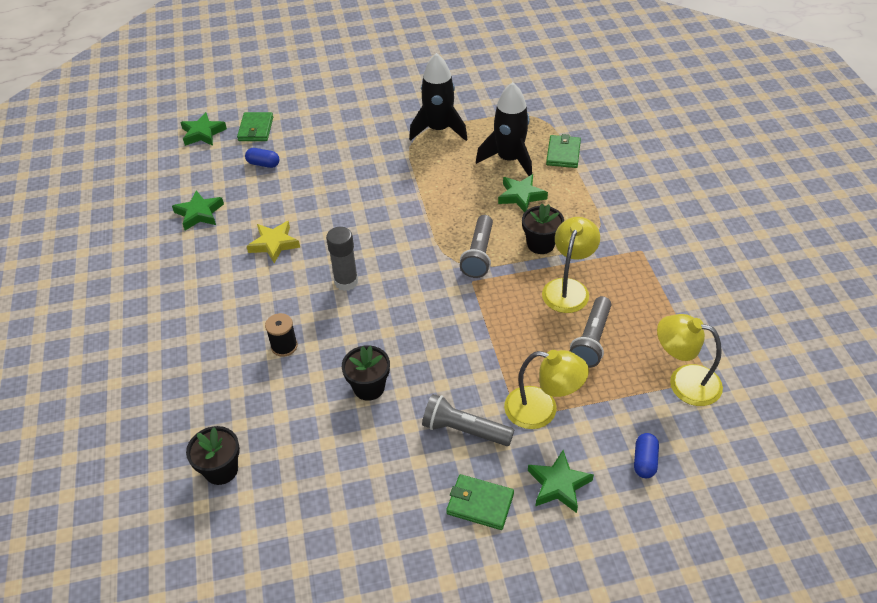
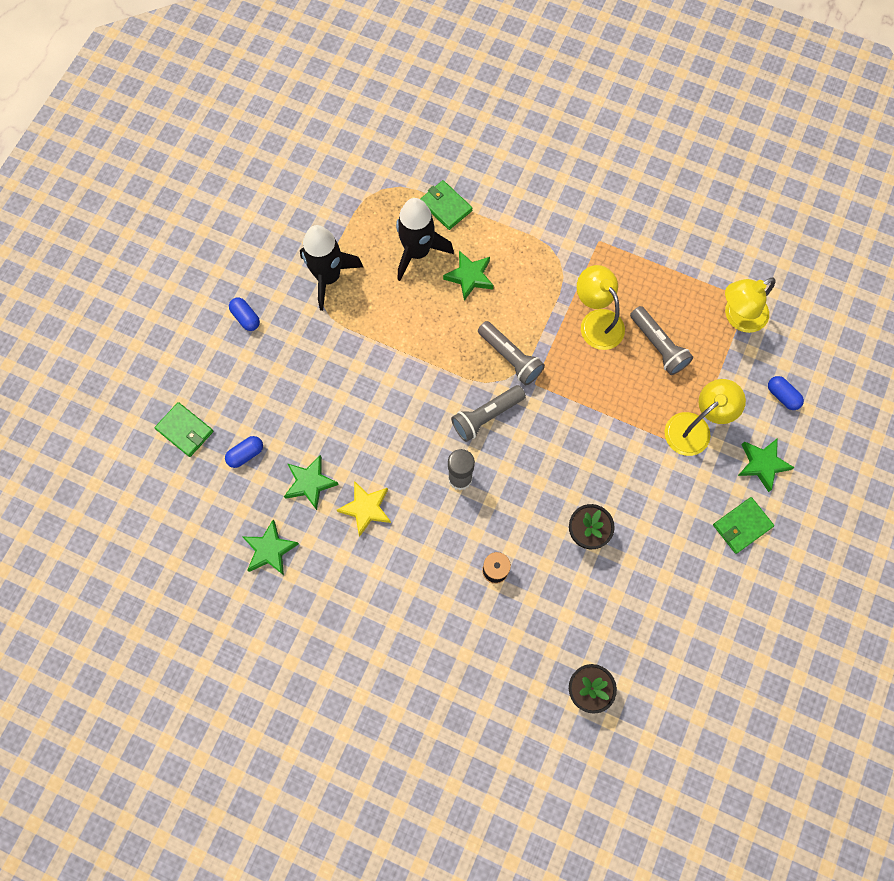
camera: 55 degrees left, 25 degrees up
green star [180,112,227,146] -> green star moved to [284,455,339,510]
grey flashlight [422,394,514,446] -> grey flashlight moved to [451,385,526,442]
black flower pot [522,204,564,254] -> none
none -> blue capsule [229,298,260,331]

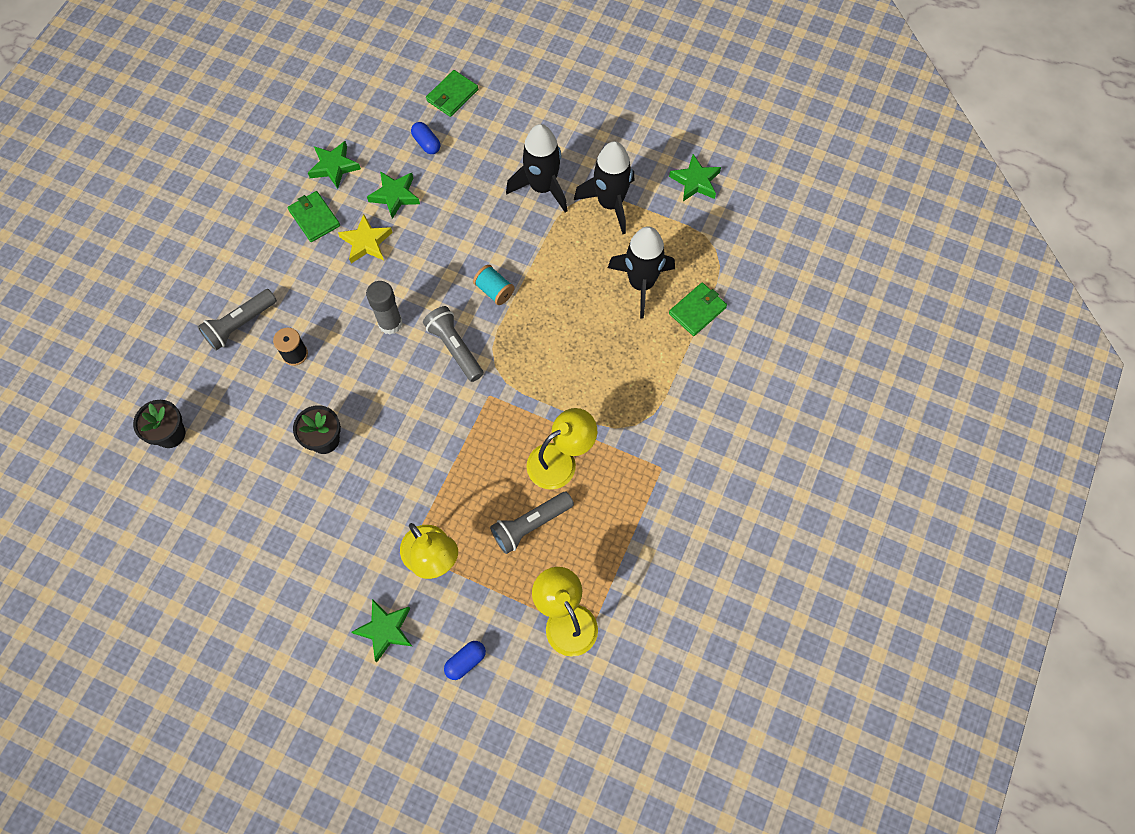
camera: 90 degrees right, 5 degrees down
blue capsule [229,298,260,331] -> none
green star [443,251,494,301] -> green star moved to [669,154,721,201]
grey flashlight [478,321,545,385] -> grey flashlight moved to [198,289,277,351]
green wallet [713,497,774,554] -> green wallet moved to [288,191,340,242]
none -> turquoise spool [473,265,515,305]
none -> black rocket [506,124,568,213]

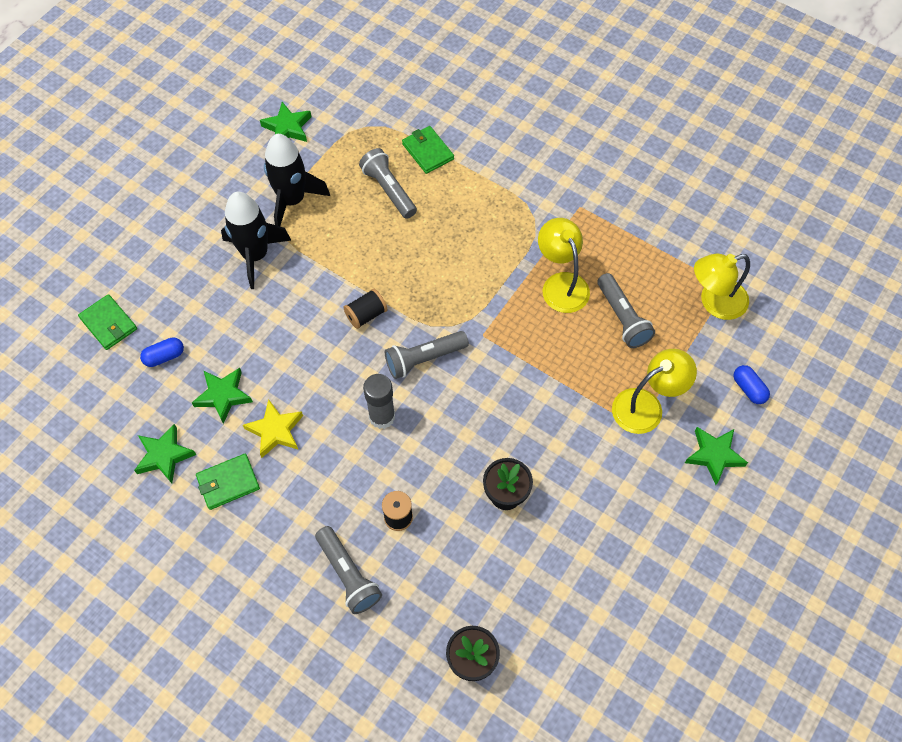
camera: 80 degrees left, 5 degrees down
turquoise spool [473,265,515,305] -> black spool [344,289,387,329]
black rocket [608,226,675,318] -> grey flashlight [359,148,417,219]

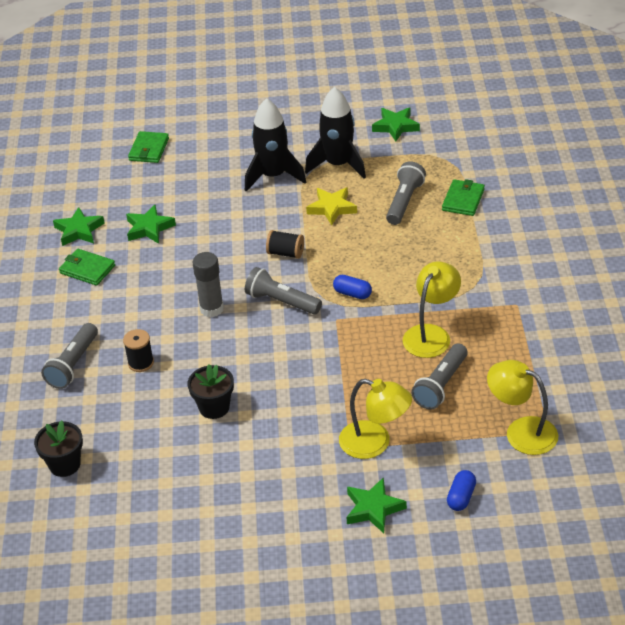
camera: 55 degrees right, 20 degrees down
blue capsule [140,338,184,367] -> blue capsule moved to [333,275,372,299]
yellow star [243,399,303,458] -> yellow star moved to [306,187,357,226]

